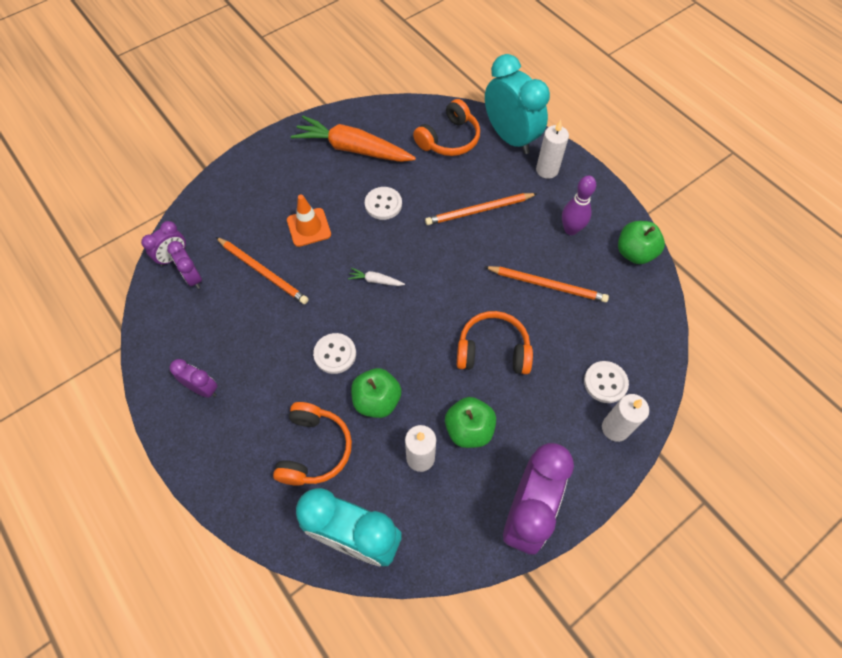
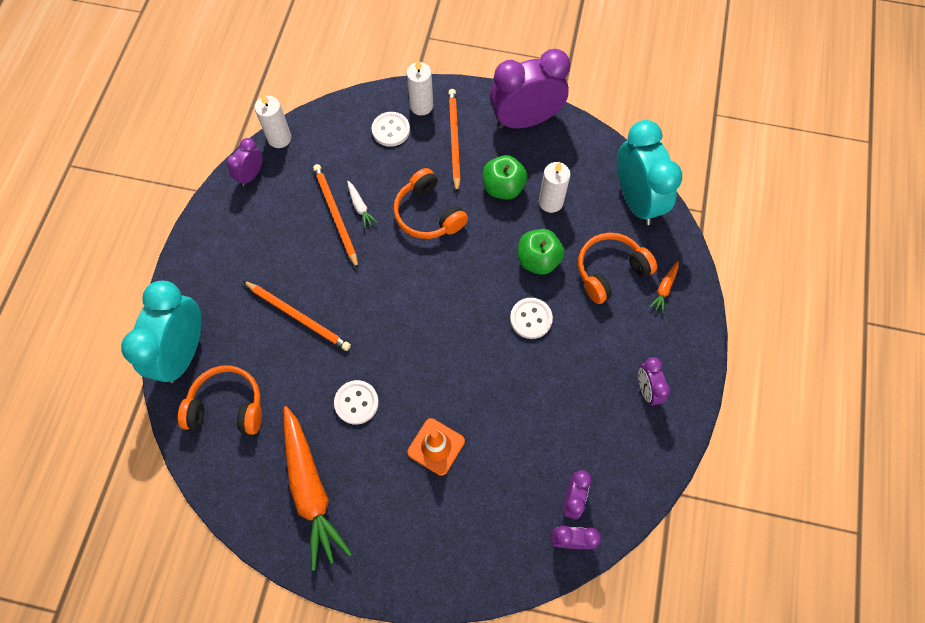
camera: 130 degrees left, 5 degrees up
orange pencil [216,237,309,304] -> orange pencil moved to [449,89,461,194]
white carrot [348,268,405,286] -> white carrot moved to [347,181,378,228]
white candle [536,120,569,179] -> white candle moved to [254,93,291,148]
purple bowling pin [562,175,596,235] -> none
green apple [618,221,665,264] -> purple clock [227,138,263,186]
none -> orange carrot [650,261,678,313]

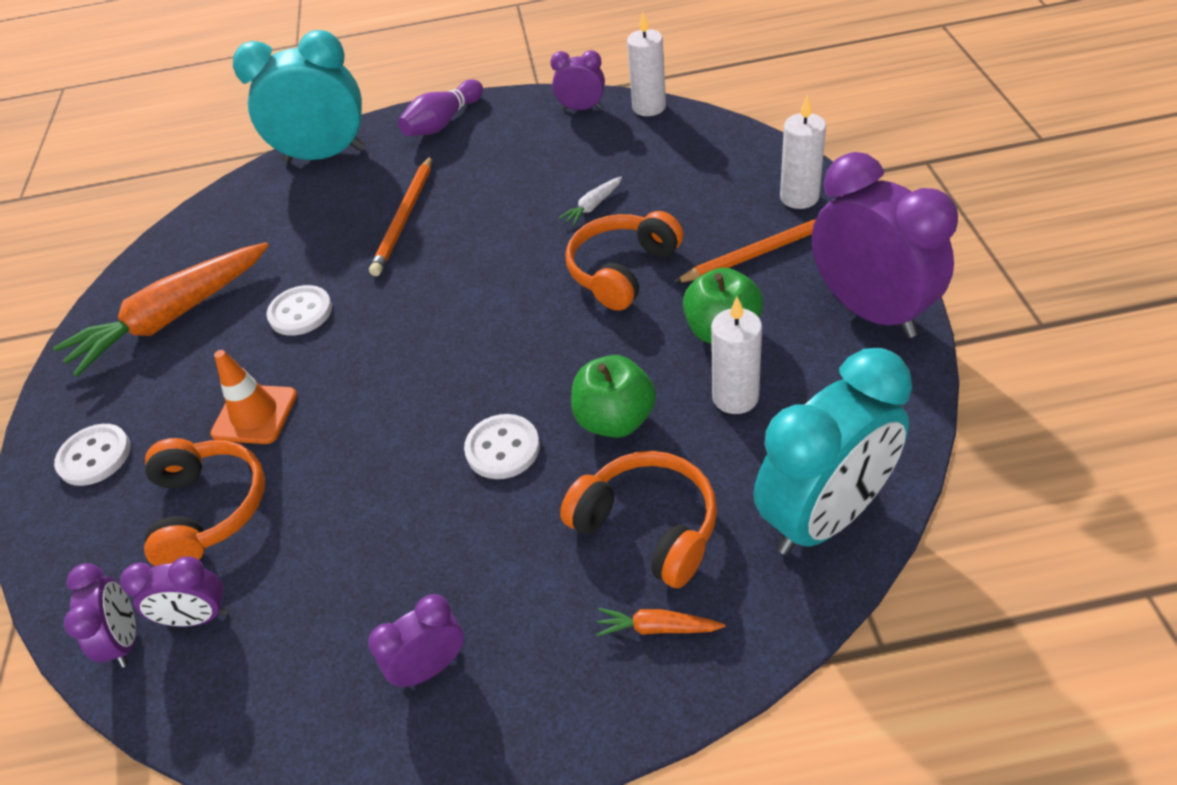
camera: 75 degrees right, 20 degrees down
orange headphones [178,365,262,435] -> orange headphones moved to [144,438,265,566]
orange pencil [313,164,358,269] -> none
white button [372,112,410,147] -> white button moved to [54,424,131,486]
none -> purple bowling pin [398,79,483,136]

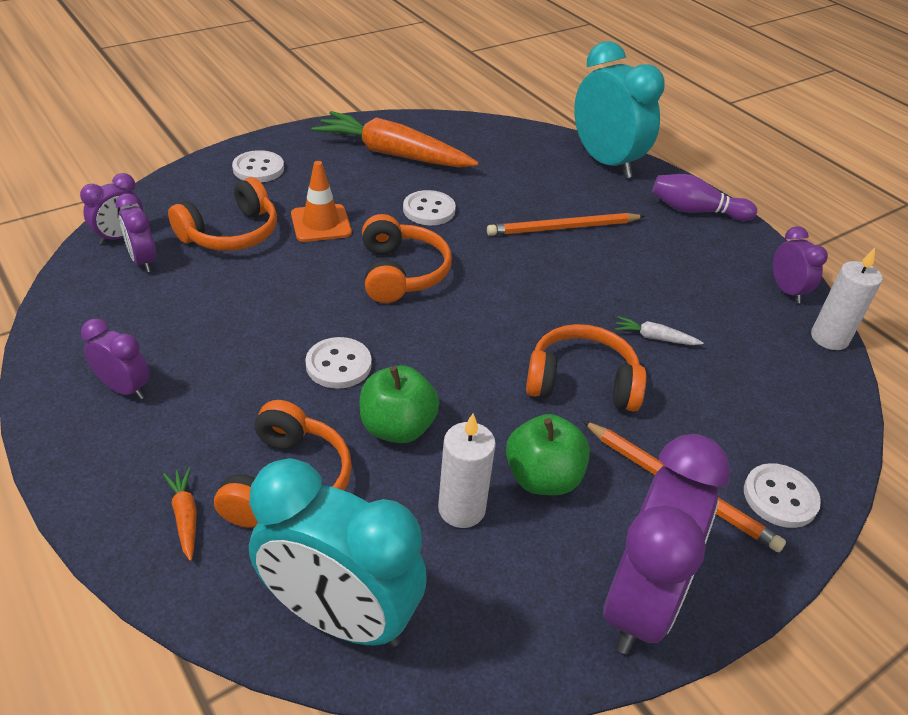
camera: 55 degrees right, 5 degrees down
white candle [780,95,826,209] -> white button [744,463,821,528]
none -> orange headphones [362,214,452,303]

